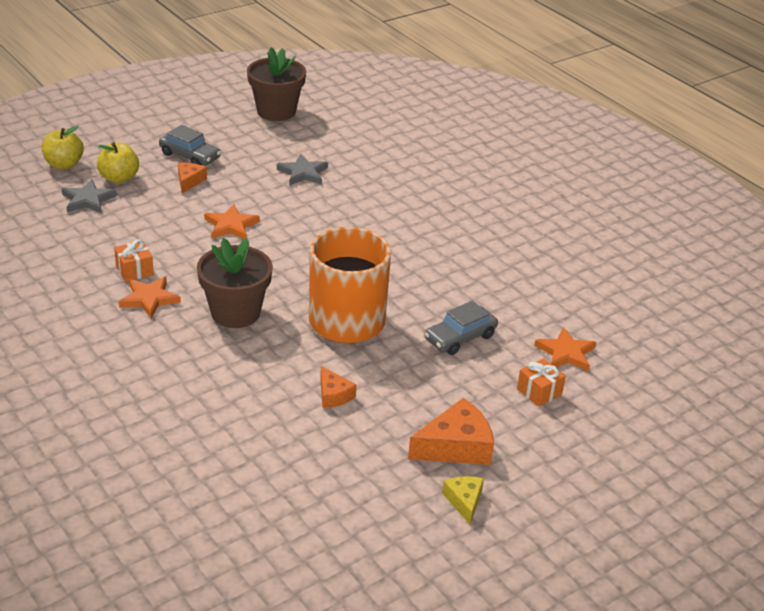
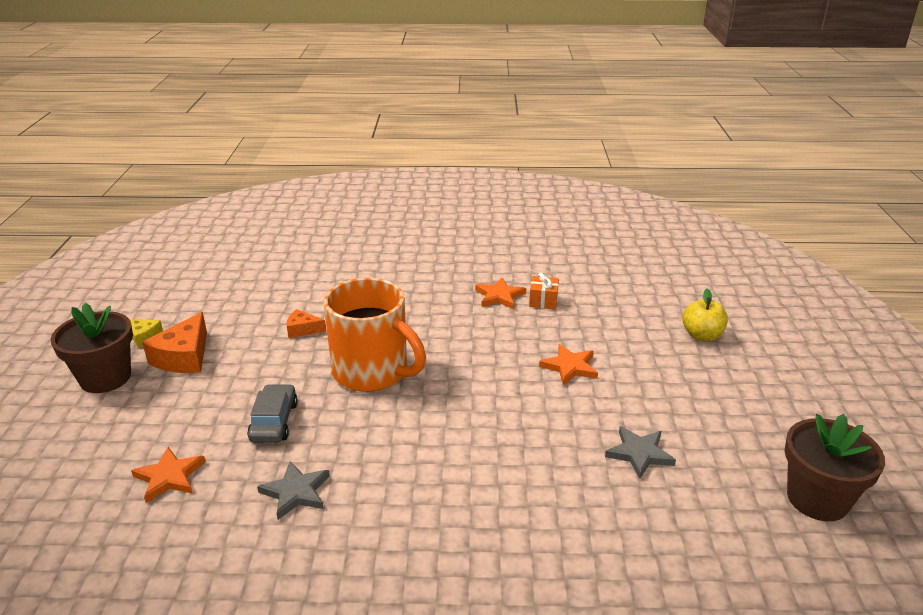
camera: 130 degrees right, 5 degrees down
yellow apple [42,126,84,169] -> none
grey star [62,179,117,213] -> grey star moved to [257,461,330,520]
grey car [159,125,221,166] -> none
orange cheese [178,163,207,193] -> none
brown flower pot [197,238,273,328] -> brown flower pot moved to [50,303,133,393]
orange gift [517,358,566,407] -> none

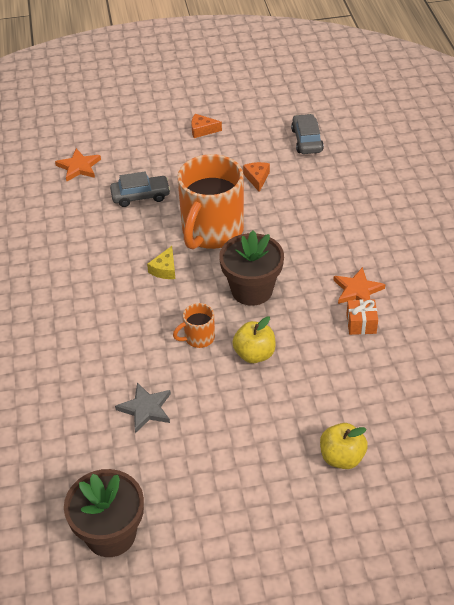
camera: 80 degrees right, 15 degrees up
brown flower pot [50,303,133,393] -> brown flower pot moved to [219,231,284,306]
yellow cheese [130,319,163,348] -> yellow cheese moved to [147,246,175,279]
orange cheese [142,312,207,373] -> orange cheese [191,114,222,138], size x0.57
grey star [257,461,330,520] -> none
orange star [539,344,598,385] -> yellow apple [232,316,276,363]
none -> orange mug [173,303,215,348]
none -> grey car [291,114,324,154]

